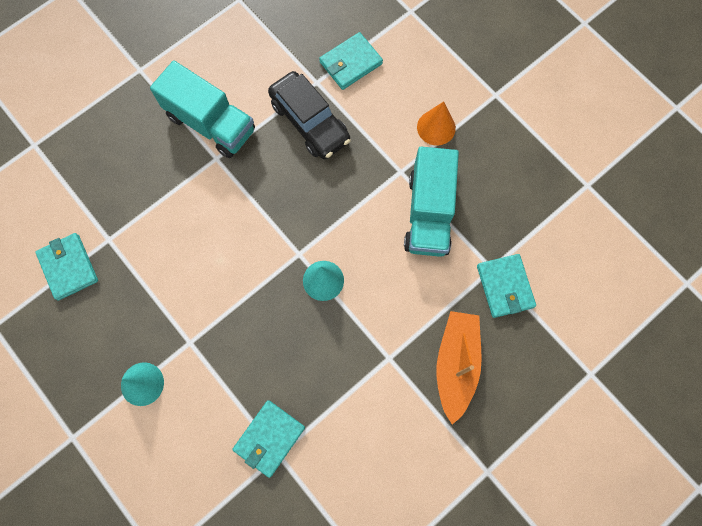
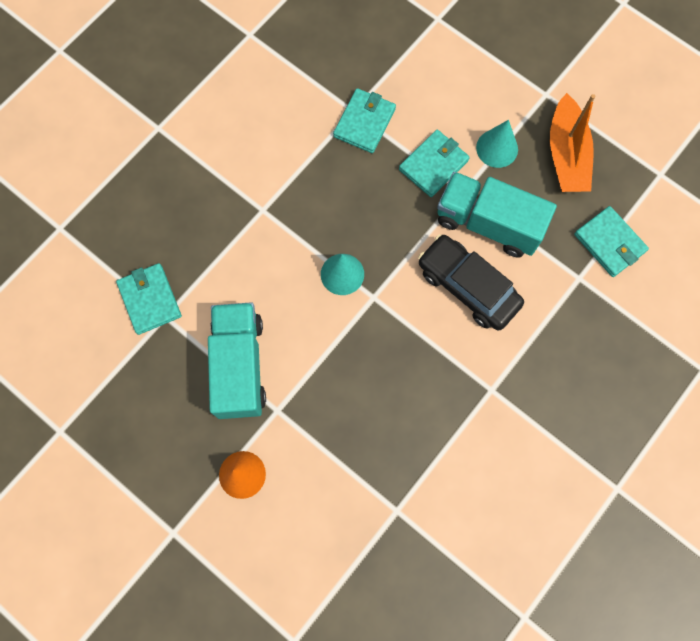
camera: 170 degrees right, 0 degrees up
turquoise truck [150,60,255,158] -> turquoise truck moved to [437,172,557,258]
black car [268,71,351,159] -> black car moved to [418,234,524,331]
turquoise wallet [319,32,383,90] -> turquoise wallet moved to [399,130,470,197]
orange boat [436,311,482,425] -> orange boat moved to [550,93,595,192]

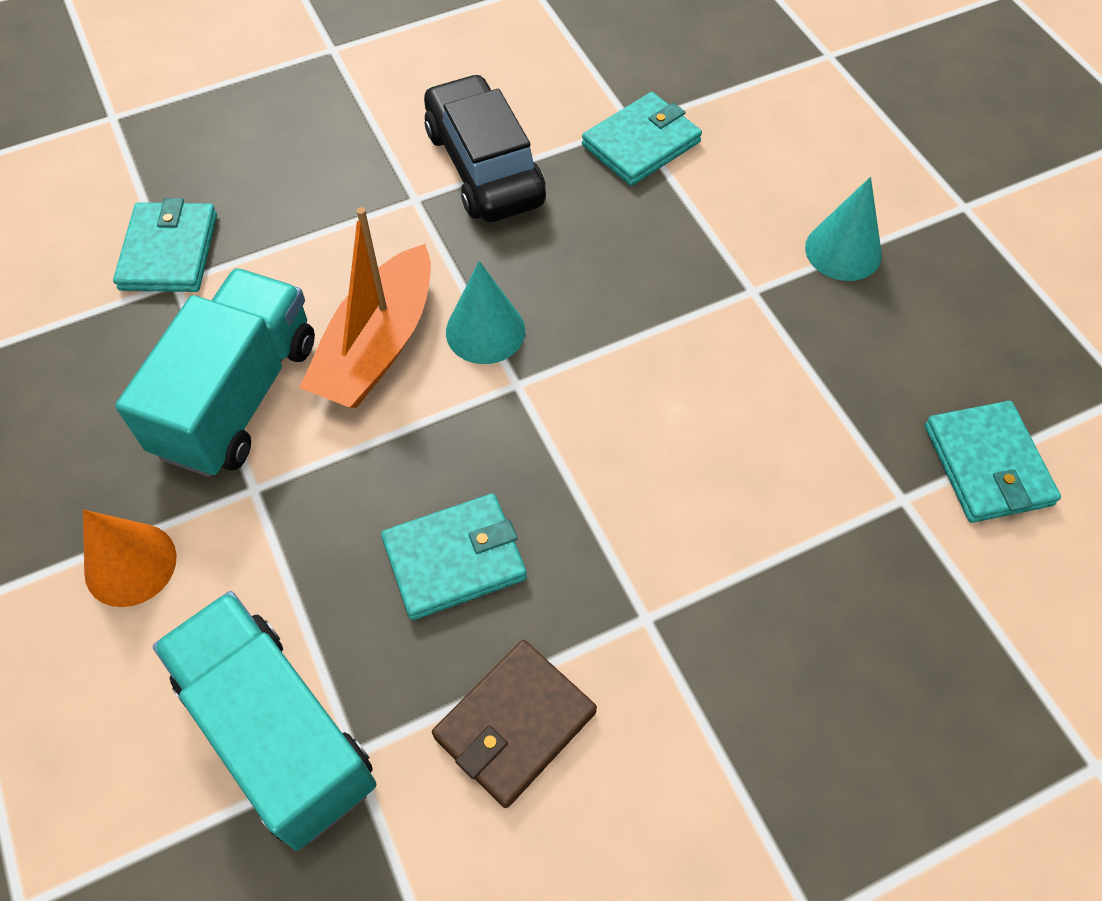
camera: 25 degrees right, 15 degrees down
turquoise wallet [399,130,470,197] -> turquoise wallet moved to [381,493,527,620]
black car [418,234,524,331] -> black car moved to [424,74,546,222]
turquoise truck [437,172,557,258] -> turquoise truck moved to [153,591,377,850]
orange boat [550,93,595,192] -> orange boat moved to [299,207,431,408]
none -> brown wallet [432,640,597,808]

